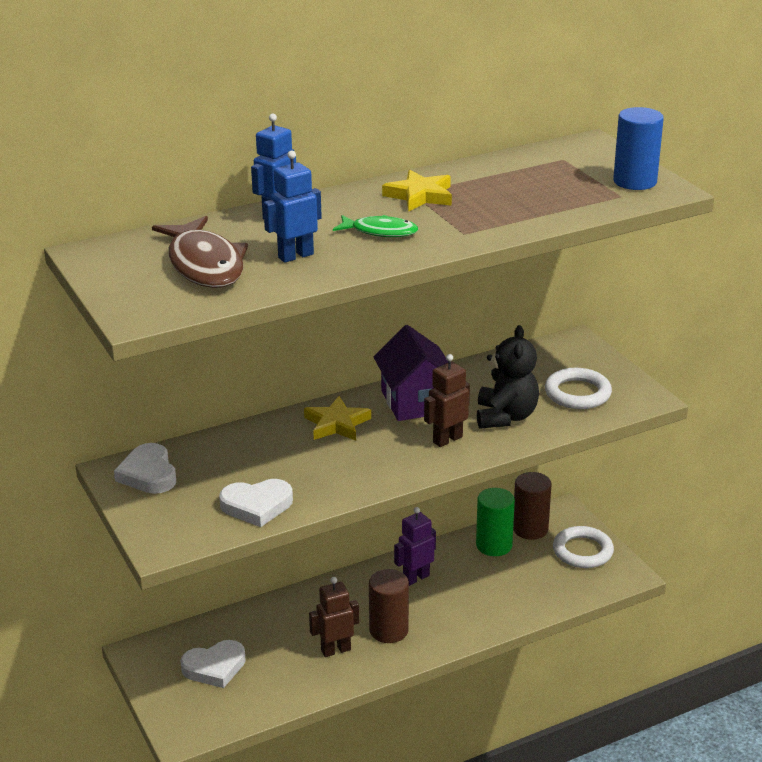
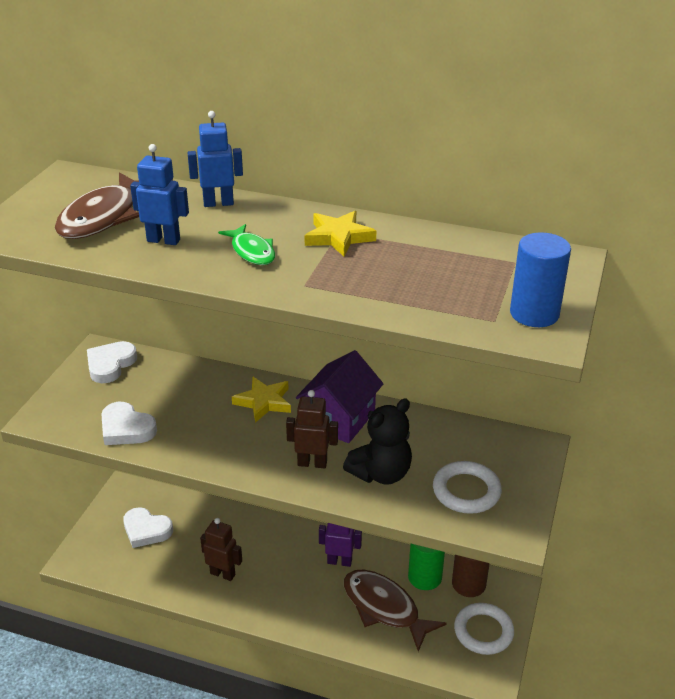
camera: 45 degrees right, 5 degrees up
brown cylinder [369,569,409,643] -> none
none -> brown fish [344,570,447,652]

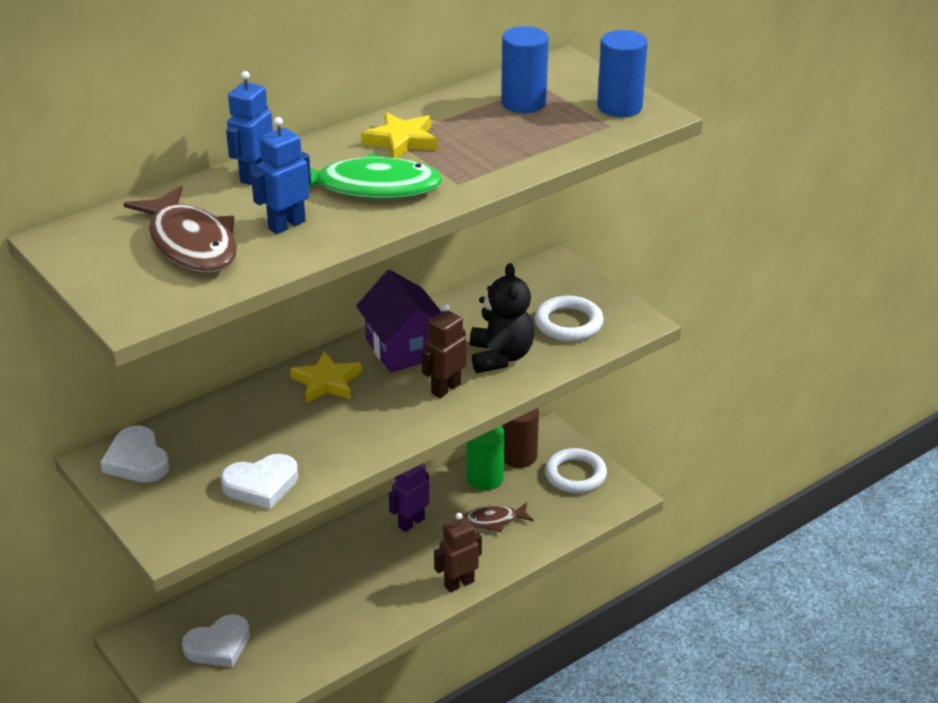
camera: 55 degrees left, 0 degrees up
brown robot [200,518,242,581] -> brown robot moved to [434,513,482,593]
green fish [218,224,275,265] -> green fish [308,153,442,199], size x1.77
brown fish [344,570,447,652] -> brown fish [464,502,534,532], size x0.57
none -> blue cylinder [501,26,549,113]

